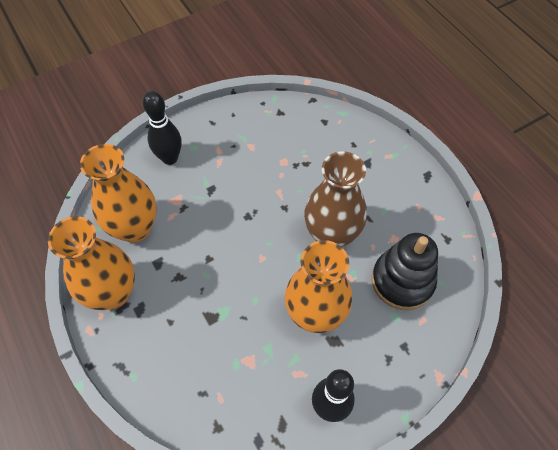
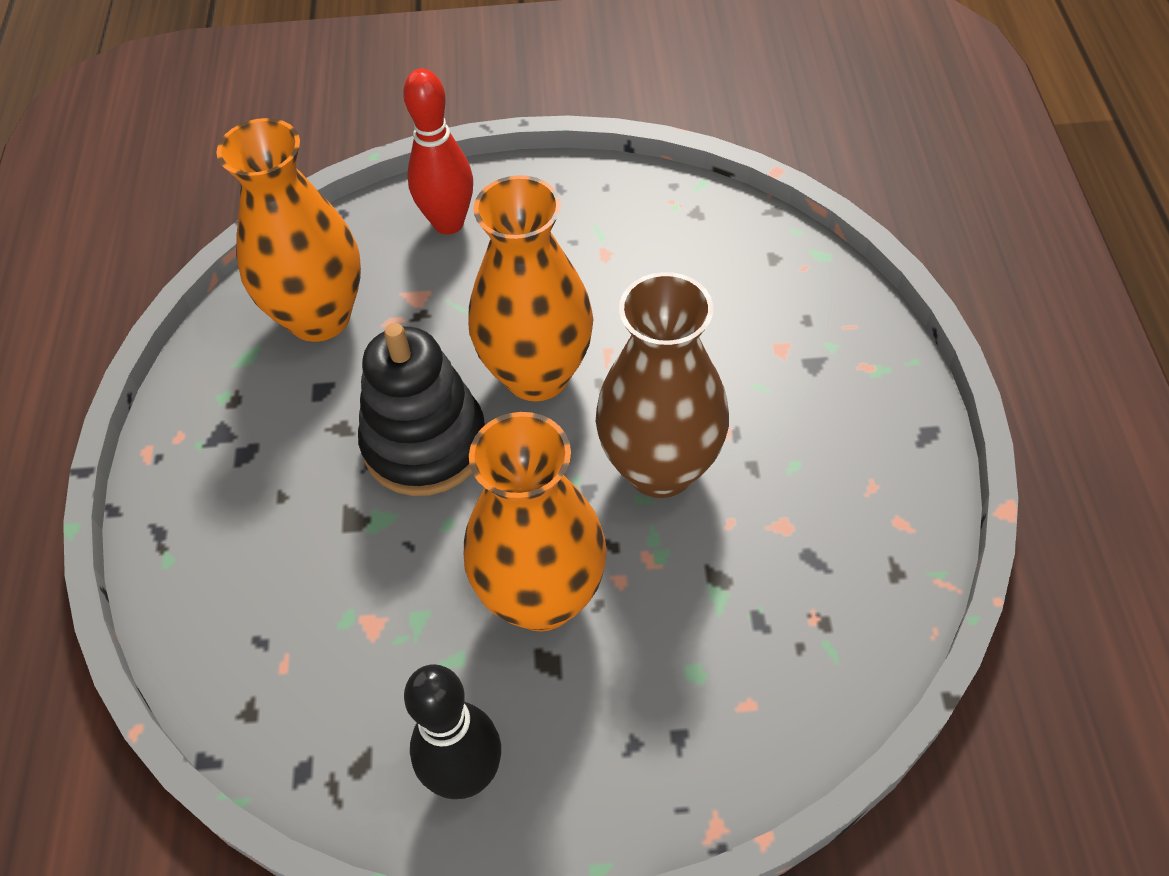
camera: 30 degrees right, 5 degrees down
orange vase [48,216,135,310] -> orange vase moved to [468,175,593,401]
black bowling pin [143,91,182,165] -> red bowling pin [403,68,473,235]
black stacking toy [372,233,438,310] -> black stacking toy moved to [358,323,485,496]

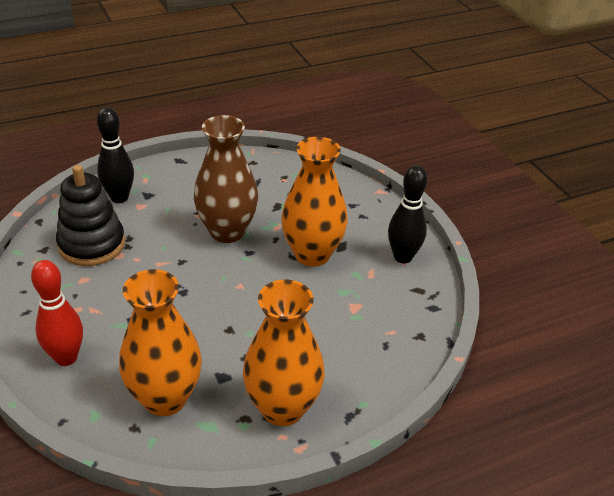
camera: 115 degrees left, 15 degrees down
black stacking toy [358,323,485,496] -> black stacking toy moved to [56,165,125,266]
orange vase [468,175,593,401] -> orange vase moved to [243,280,325,426]
none -> black bowling pin [97,107,134,203]

